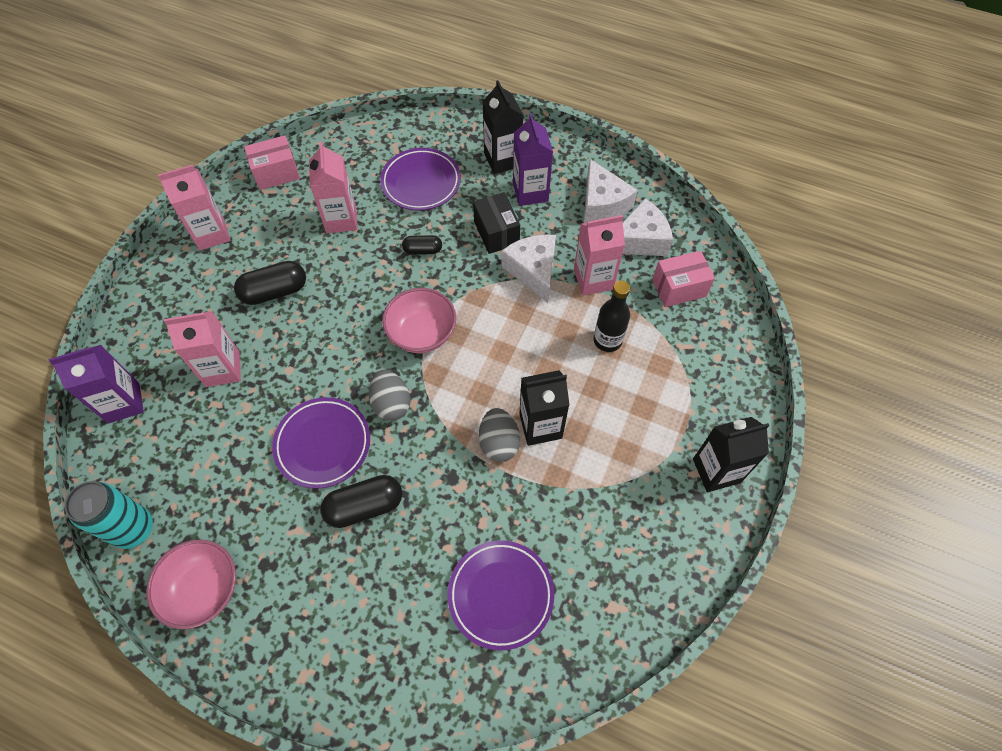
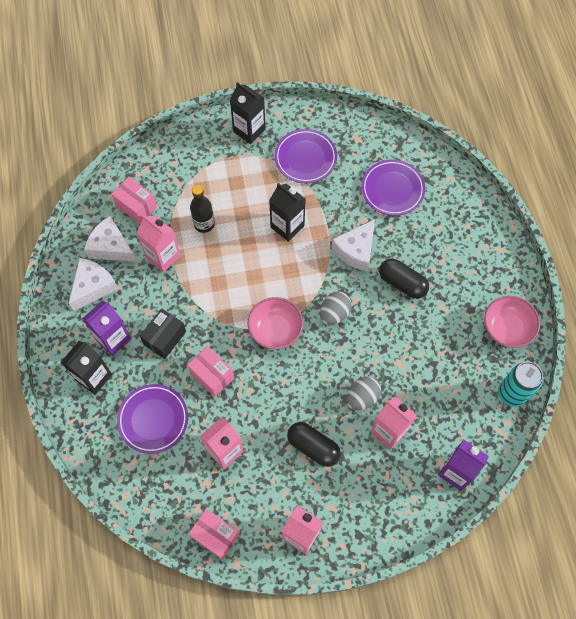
camera: 125 degrees left, 5 degrees up
purple plate [272,397,370,489] -> purple plate moved to [274,129,337,183]
black capsule [402,235,442,254] -> pink box [188,346,234,397]
grey egg [479,408,520,462] -> grey egg moved to [346,376,381,411]
white cheese [502,235,556,303] -> white cheese moved to [331,219,375,272]

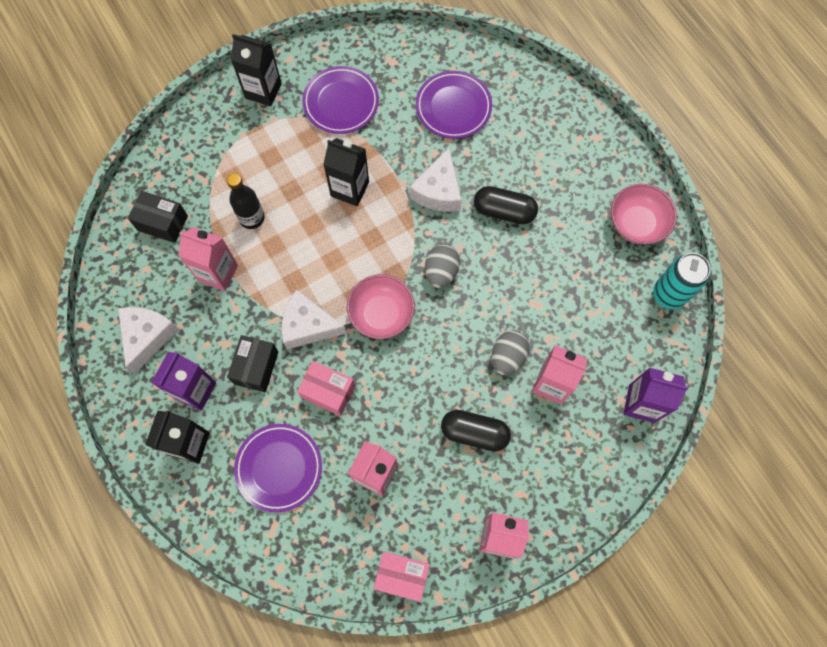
camera: 20 degrees left, 5 degrees up
white cheese [84,216,136,262] -> white cheese moved to [282,290,346,349]
pink box [111,177,157,224] -> black box [128,191,188,243]

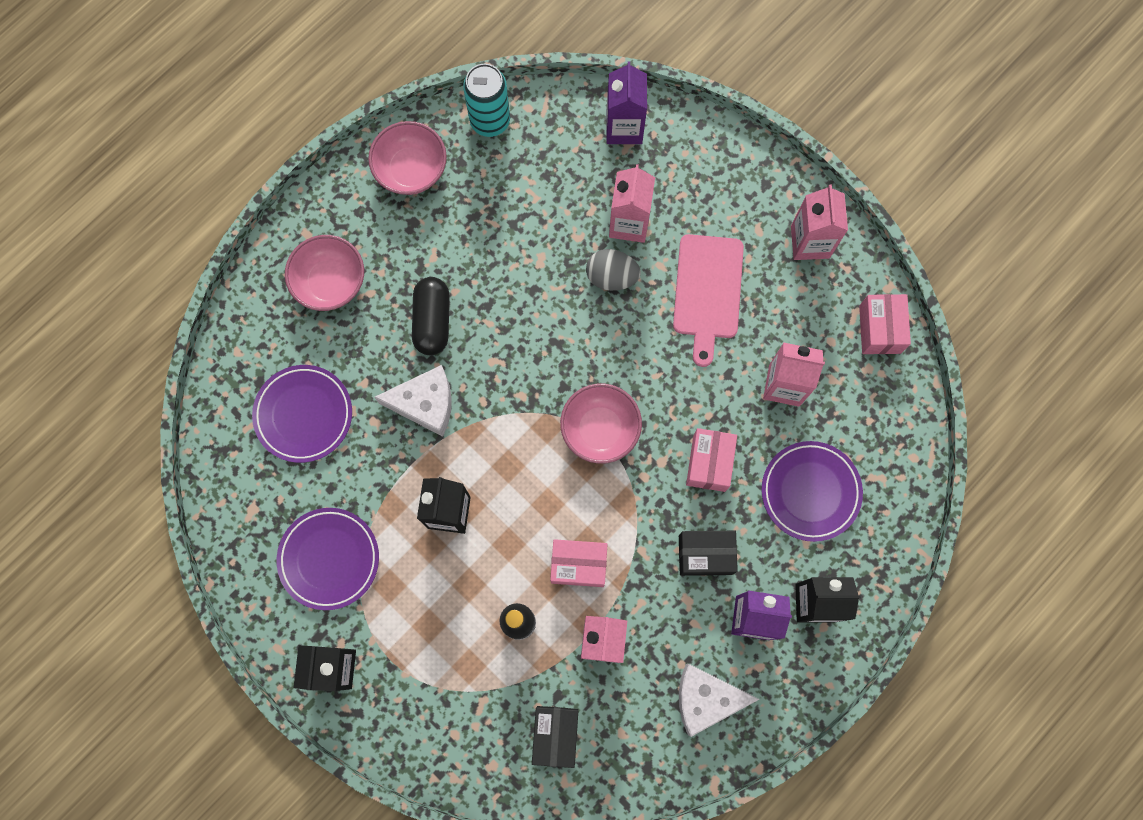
camera: 105 degrees left, 5 degrees up
white cheese [282,290,346,349] -> none
grey egg [425,244,460,288] -> none
black capsule [441,410,511,451] -> pink cutting board [673,234,744,367]
none -> pink bowl [285,235,364,311]
none -> pink box [550,539,608,587]

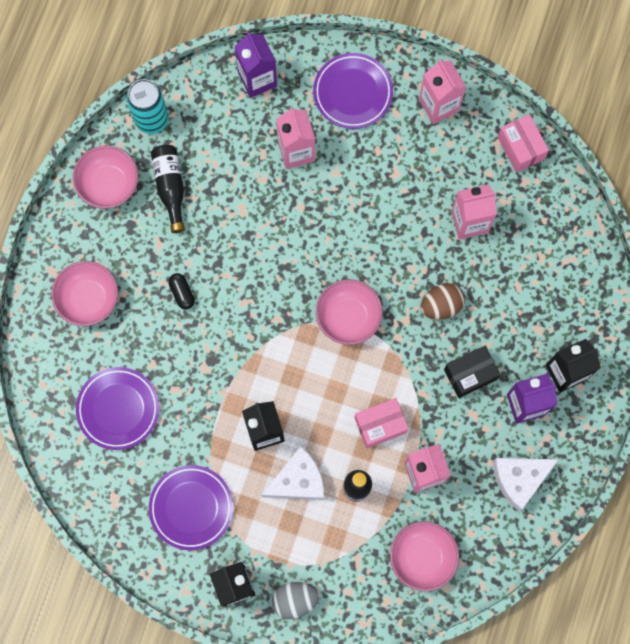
camera: 25 degrees left, 0 degrees up
white cheese [374,365,452,437] -> white cheese moved to [261,446,324,500]
black capsule [412,277,450,355] -> black capsule [168,273,195,310], size x0.59
black box [532,706,578,768] -> pink bowl [390,521,459,591]
grey egg [586,249,641,291] -> grey egg moved to [272,582,319,619]
pink cutting board [673,234,744,367] -> none
pink box [686,428,737,492] -> brown egg [421,283,465,320]
purple plate [761,441,863,542] -> purple plate moved to [313,53,393,129]
none -> black bottle [151,145,185,233]

